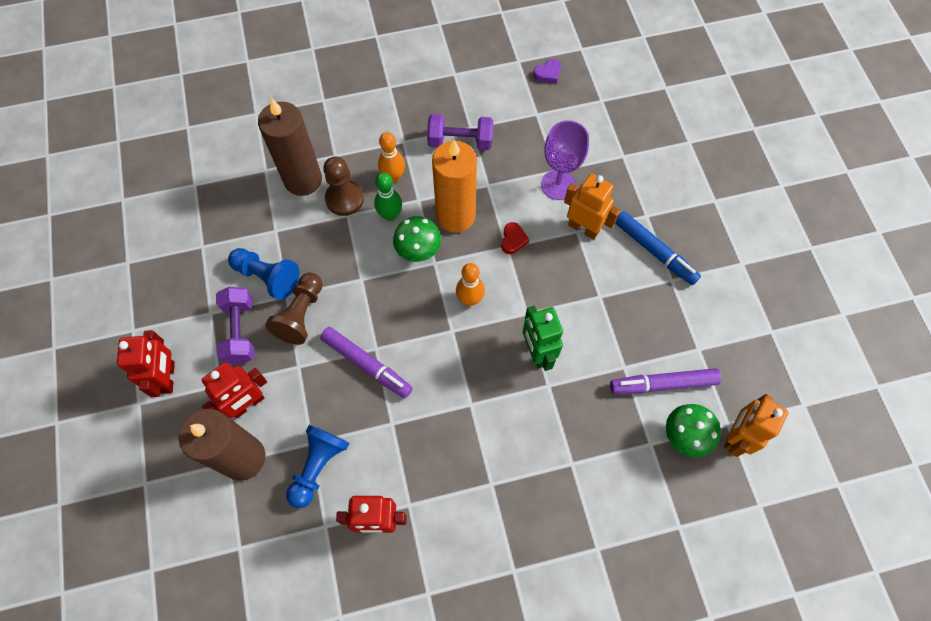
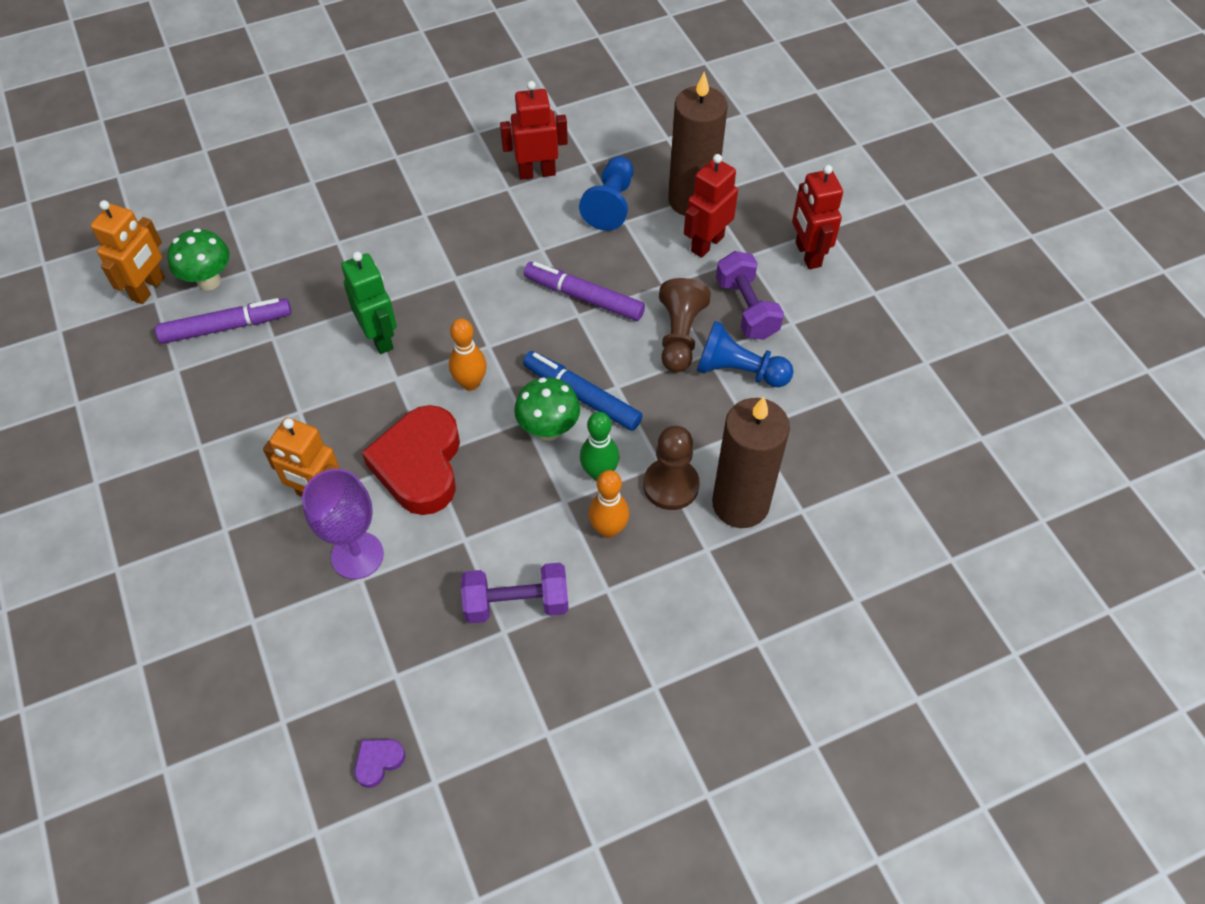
camera: 170 degrees right, 10 degrees down
orange candle [432,140,477,233] -> none
red heart [501,222,529,254] -> red heart [362,405,460,515], size x2.44
blue marker [615,211,701,285] -> blue marker moved to [523,351,643,431]

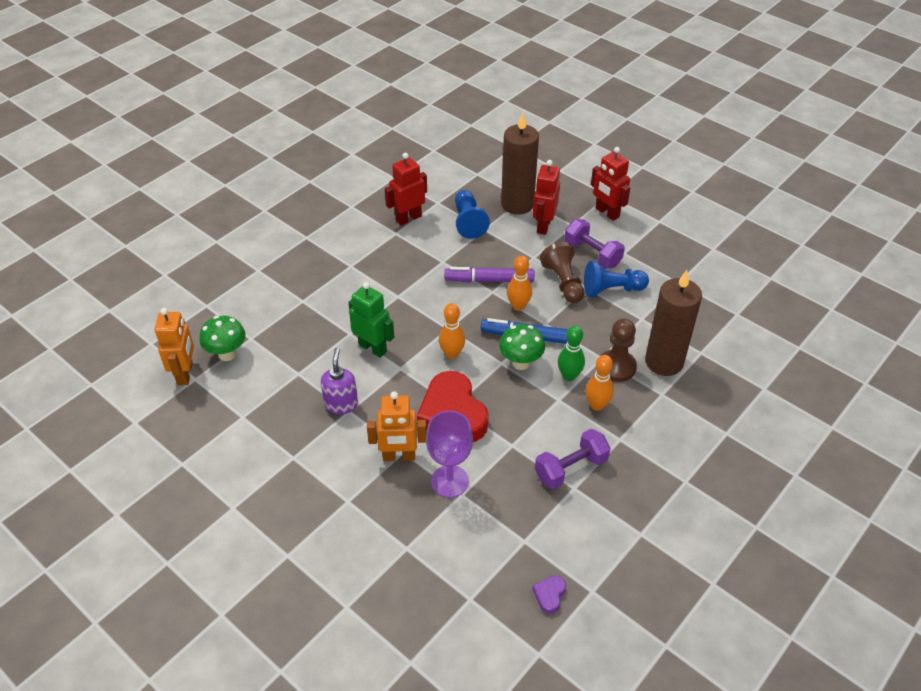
camera: 25 degrees left, 10 degrees down
purple marker [155,298,291,344] -> none
none -> purple soap dispenser [321,348,358,414]
none -> orange bowling pin [507,256,532,311]

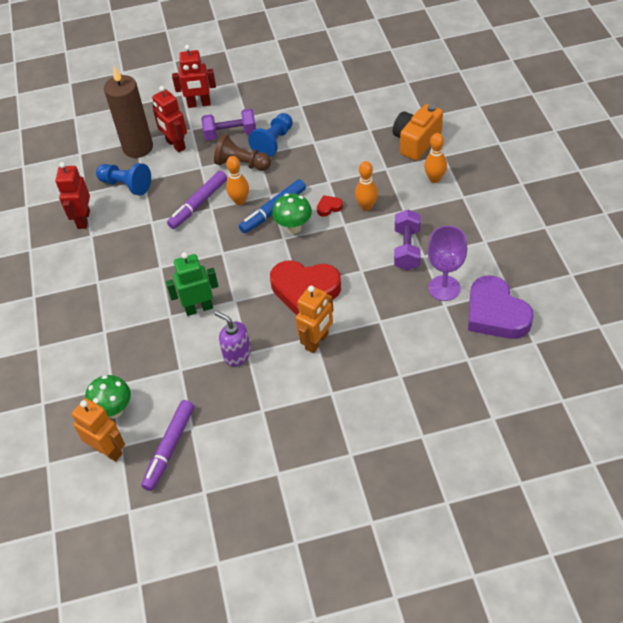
camera: 50 degrees left, 5 degrees up
purple goblet [426,411,473,498] -> purple goblet moved to [428,226,467,301]
orange bowling pin [439,303,465,359] -> orange bowling pin moved to [424,133,447,183]
purple heart [532,576,566,614] -> purple heart [468,275,534,339], size x2.44
green bowling pin [558,325,585,381] -> red heart [317,195,343,217]
brown pawn [602,318,637,382] -> none
brown candle [645,270,702,376] -> none
none -> purple marker [141,400,194,491]
none -> orange camera [393,104,443,160]

